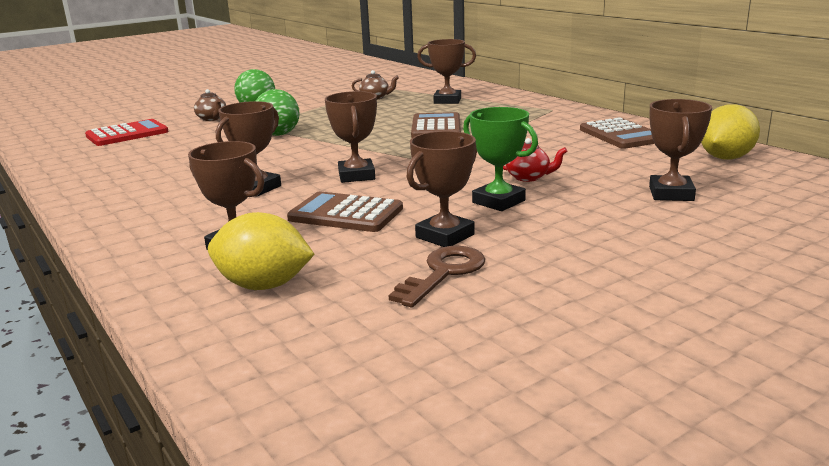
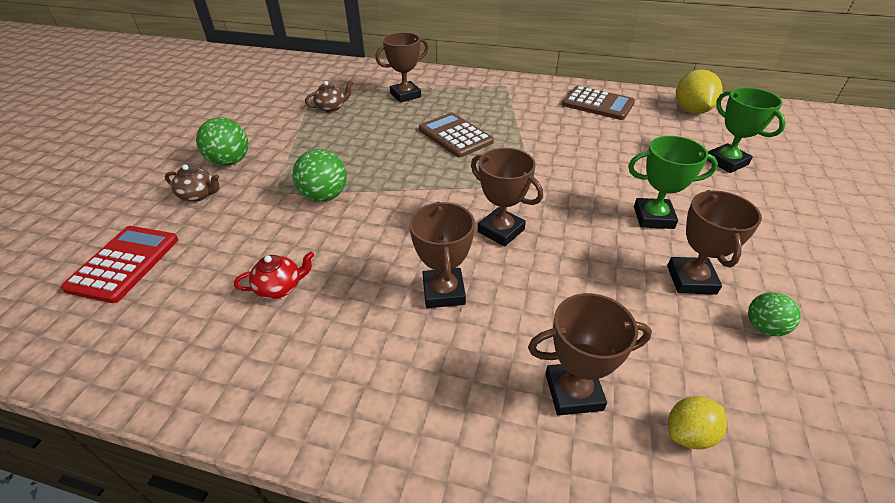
camera: 40 degrees left, 20 degrees up
yellow lemon [208,212,314,290] -> yellow lemon [668,396,727,450], size x0.59
brown calculator [287,192,403,232] -> none
brown key [389,246,485,307] -> green ball [748,292,801,336]
red teapot [503,138,567,182] -> red teapot moved to [234,251,314,299]
brown trophy [649,99,712,201] -> green trophy [707,88,786,173]

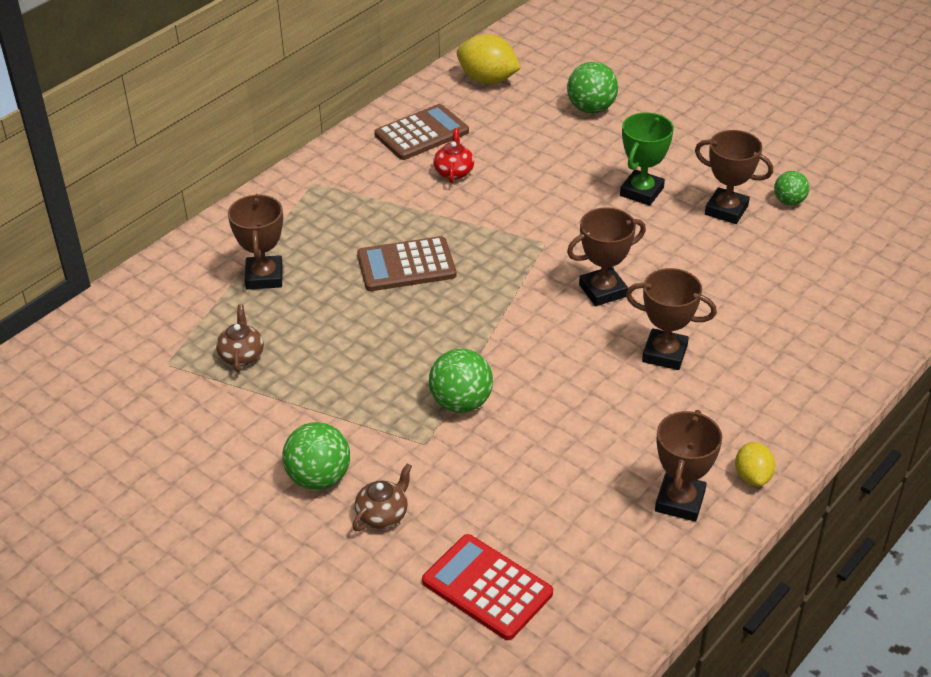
camera: 65 degrees left, 0 degrees up
red teapot [234,251,314,299] -> red teapot moved to [433,128,474,183]
brown trophy [528,293,652,416] -> brown trophy moved to [655,410,722,522]
yellow lemon [668,396,727,450] -> yellow lemon moved to [735,442,775,486]
green trophy [707,88,786,173] -> green ball [567,62,618,113]

